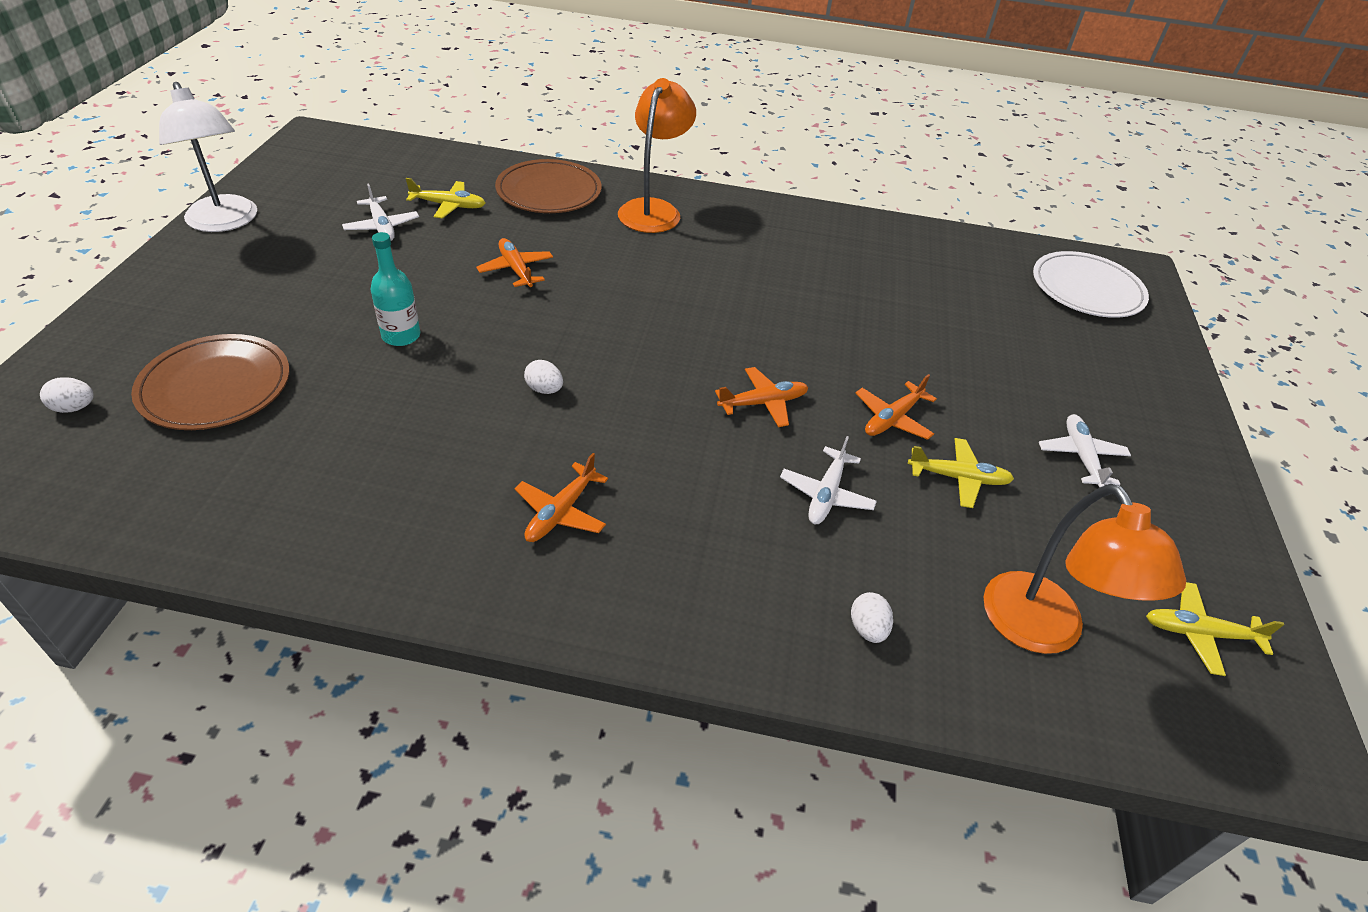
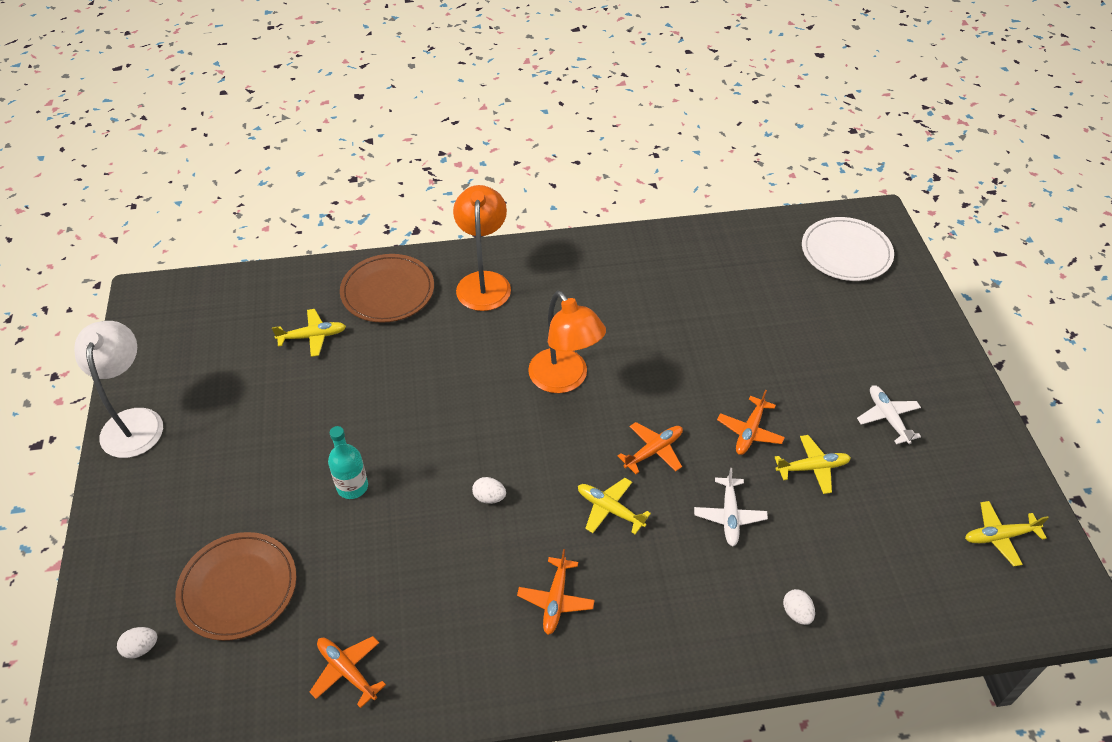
camera: 15 degrees left, 5 degrees up
white lamp [159,82,257,232] -> white lamp turned 135 degrees counterclockwise [74,321,163,458]
white plane [342,183,419,241] -> none
orange plane [476,238,553,287] -> orange plane moved to [310,636,386,708]
orange lamp [984,484,1186,654] -> orange lamp moved to [528,291,606,393]
none -> yellow plane [578,478,651,534]

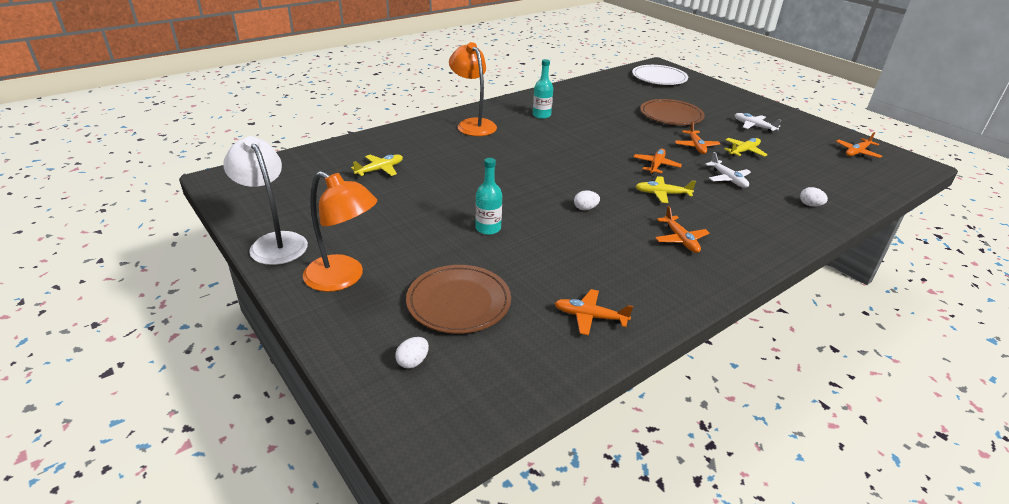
camera: 30 degrees left, 15 degrees down
brown plate [340,254,434,323] -> brown plate moved to [640,99,705,125]
orange lamp [528,291,606,393] -> orange lamp moved to [303,171,377,292]
yellow plane [965,501,1049,566] -> orange plane [836,132,882,158]
none -> turquoise bottle [533,59,553,119]

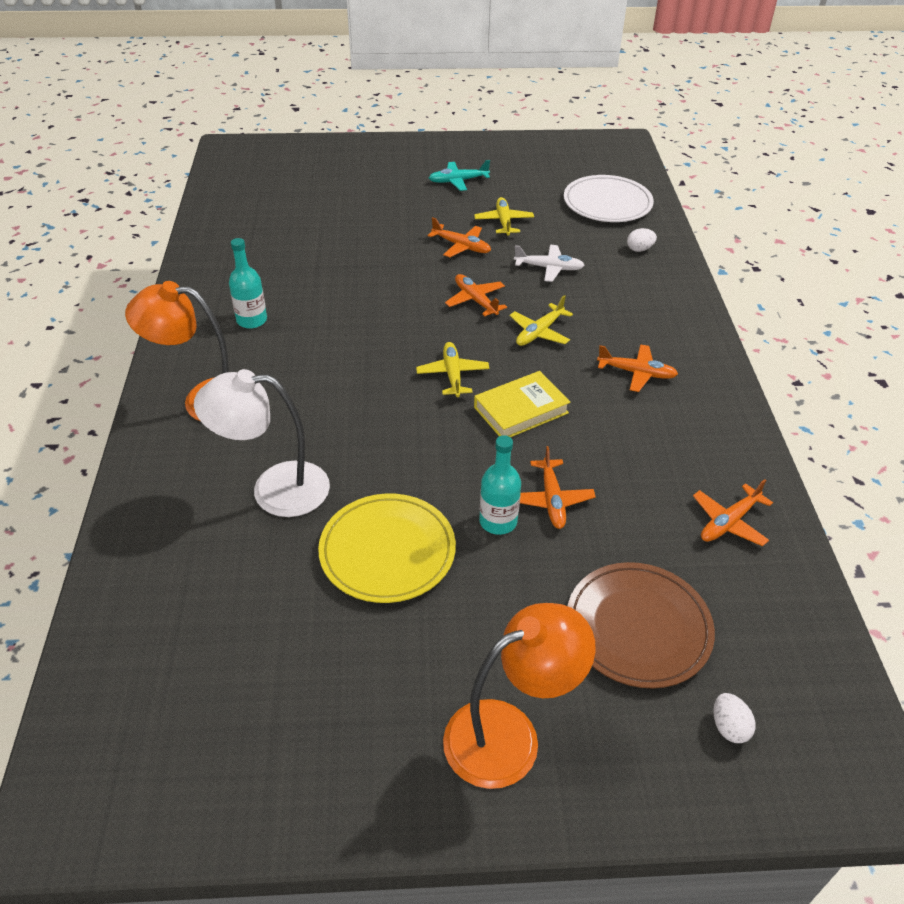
camera: 55 degrees left, 10 degrees up
white lamp [223,136,308,265] -> white lamp moved to [194,369,330,517]
yellow plane [351,155,403,176] -> yellow plane moved to [416,342,490,397]
white egg [574,191,600,210] -> yellow book [474,371,570,437]
white plate [632,65,688,85] -> white plate moved to [564,175,654,222]
brown plate [640,99,705,125] -> none
white plane [735,113,782,132] -> turquoise plane [429,160,490,191]
orange plane [836,132,882,158] -> orange plane moved to [520,446,596,529]
none -> yellow plate [318,494,456,603]

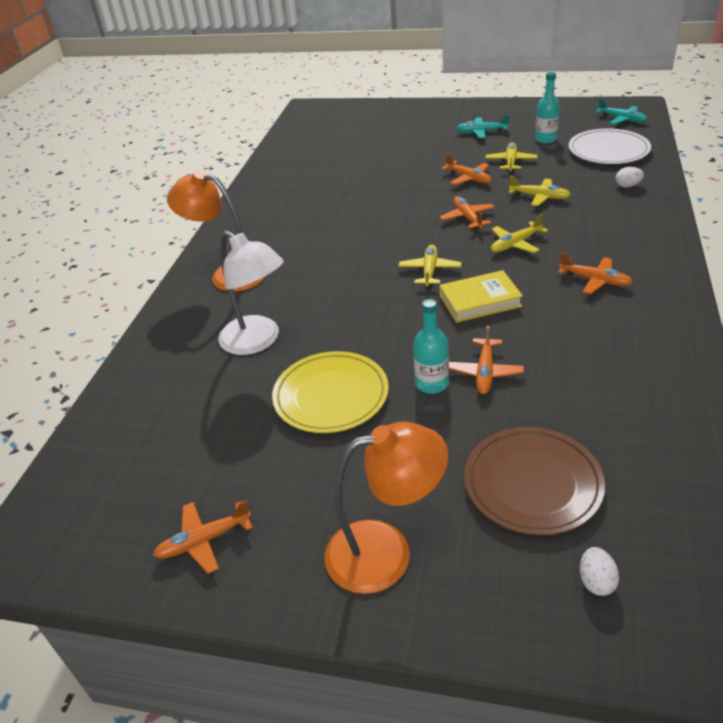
camera: 20 degrees right, 5 degrees down
white lamp [194,369,330,517] -> white lamp turned 150 degrees counterclockwise [218,231,284,355]
turquoise bottle [229,238,267,329] -> turquoise bottle moved to [535,72,560,143]
white plane [514,245,585,282] -> yellow plane [509,176,571,206]
orange plane [693,479,773,546] -> orange plane moved to [153,500,253,574]
none -> turquoise plane [595,98,648,124]

